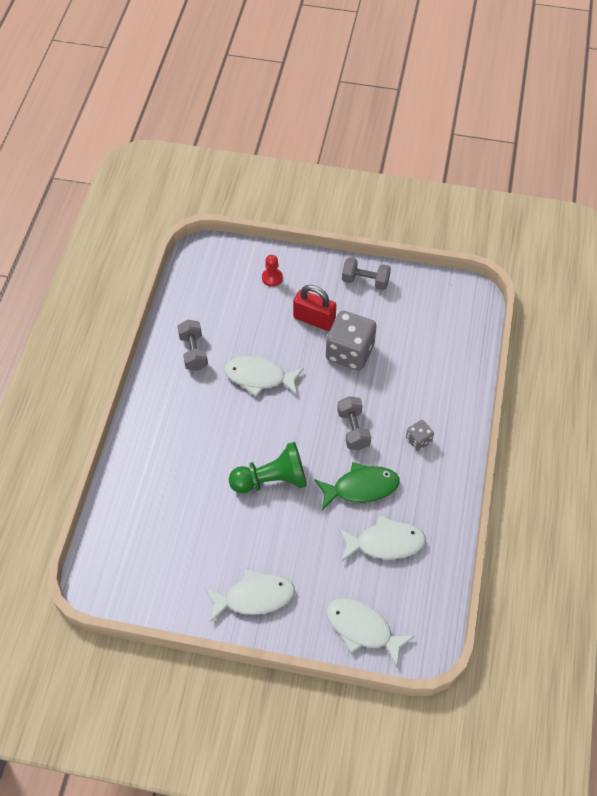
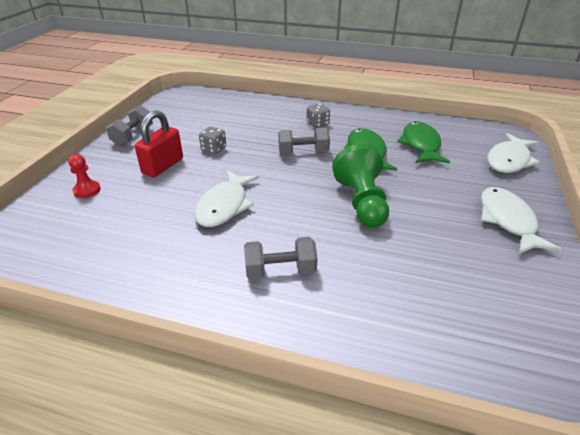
camera: 85 degrees left, 20 degrees down
grey dumbbell [177,320,208,371] -> grey dumbbell moved to [244,237,318,280]
grey dice [326,311,377,371] -> grey dice [199,126,226,154], size x0.48
white fish [338,515,426,561] -> green fish [397,121,450,163]

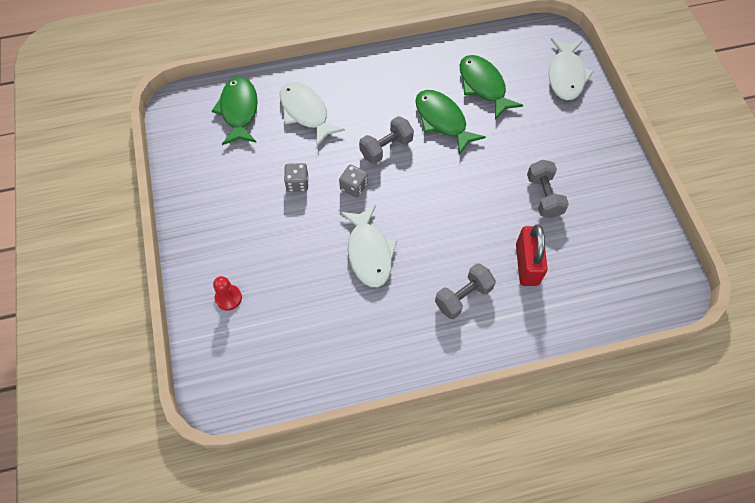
camera: 30 degrees left, 25 degrees up
grey dumbbell [106,105,153,146] -> grey dumbbell moved to [527,160,569,218]
red padlock [135,110,183,177] -> red padlock moved to [516,224,548,286]
grey dice [306,103,330,128] -> grey dice moved to [339,165,368,198]
green pawn [332,144,389,228] -> none
white fish [481,187,561,254] -> white fish moved to [280,82,345,146]
none -> green fish [212,77,258,145]

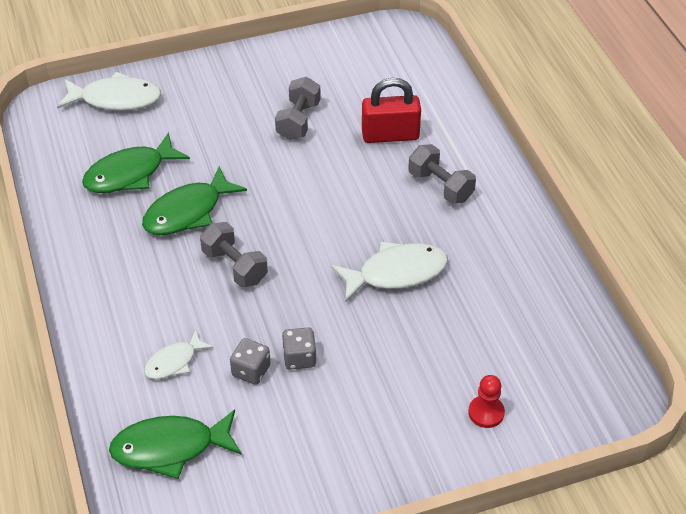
camera: 95 degrees left, 15 degrees down
white fish [280,82,345,146] -> white fish [144,330,214,379], size x0.59
grey dice [339,165,368,198] -> grey dice moved to [230,338,270,385]
grey dumbbell [527,160,569,218] -> grey dumbbell turned 60 degrees counterclockwise [275,77,321,140]

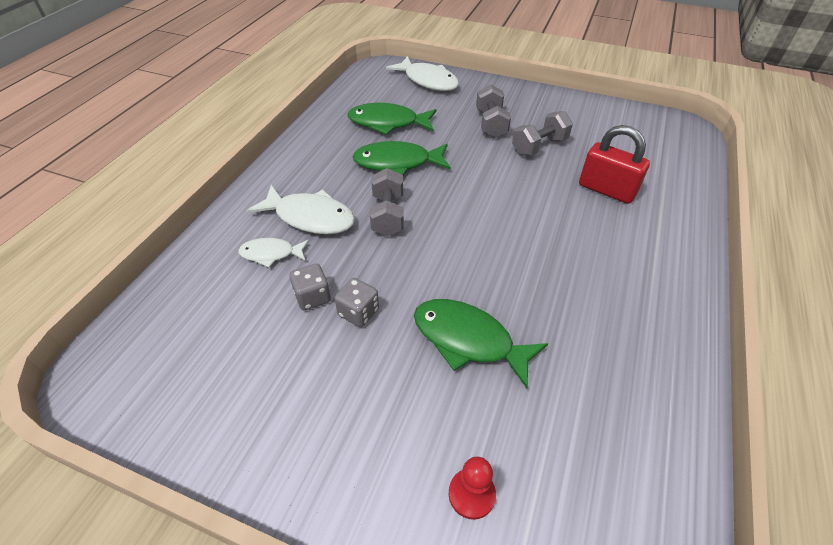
camera: 40 degrees right, 0 degrees up
green fish [109,410,242,479] -> green fish moved to [414,299,548,388]
white fish [331,242,448,301] -> white fish moved to [247,185,355,234]
grey dumbbell [408,144,476,204] -> grey dumbbell moved to [476,84,511,138]

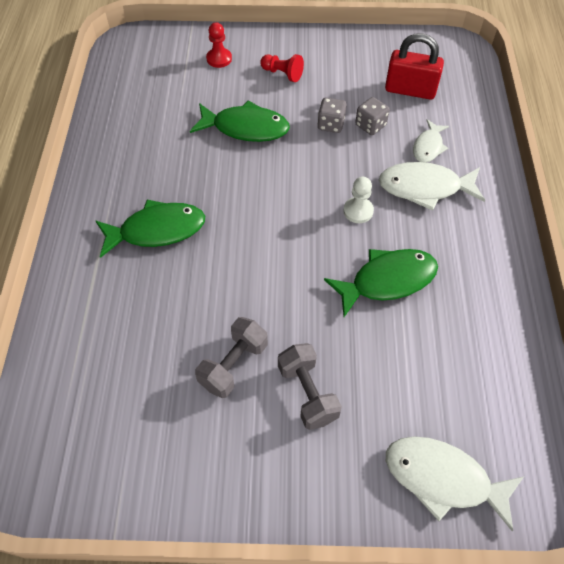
camera: 160 degrees right, 10 degrees up
white fish [238,238,309,268] -> white fish turned 135 degrees clockwise [413,119,449,163]
green fish [347,103,436,135] -> green fish moved to [96,200,205,258]
grey dumbbell [370,168,404,236] -> white pawn [343,177,374,223]
red padlock [579,125,650,204] -> red padlock moved to [385,34,444,100]
none -> red pawn [260,54,304,82]

